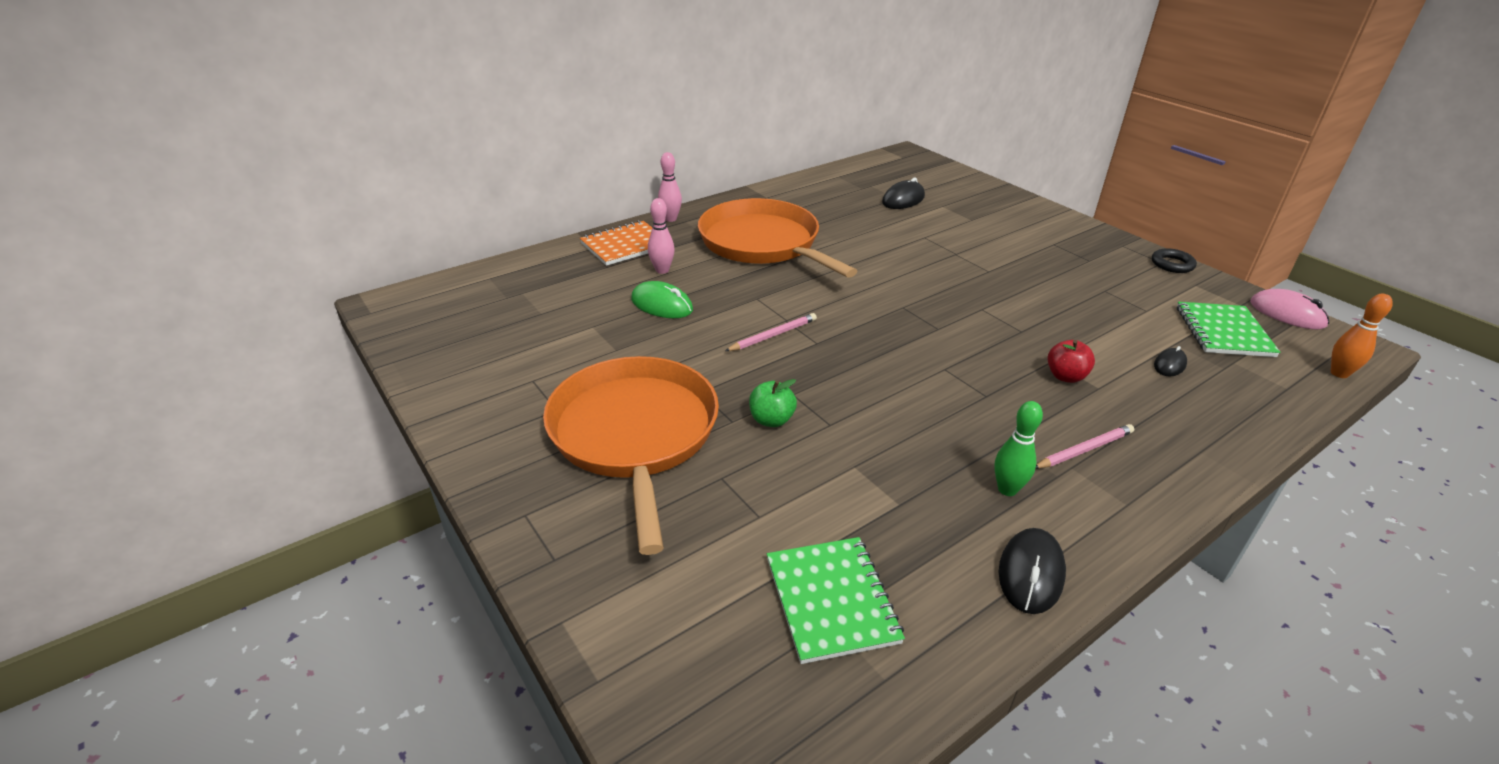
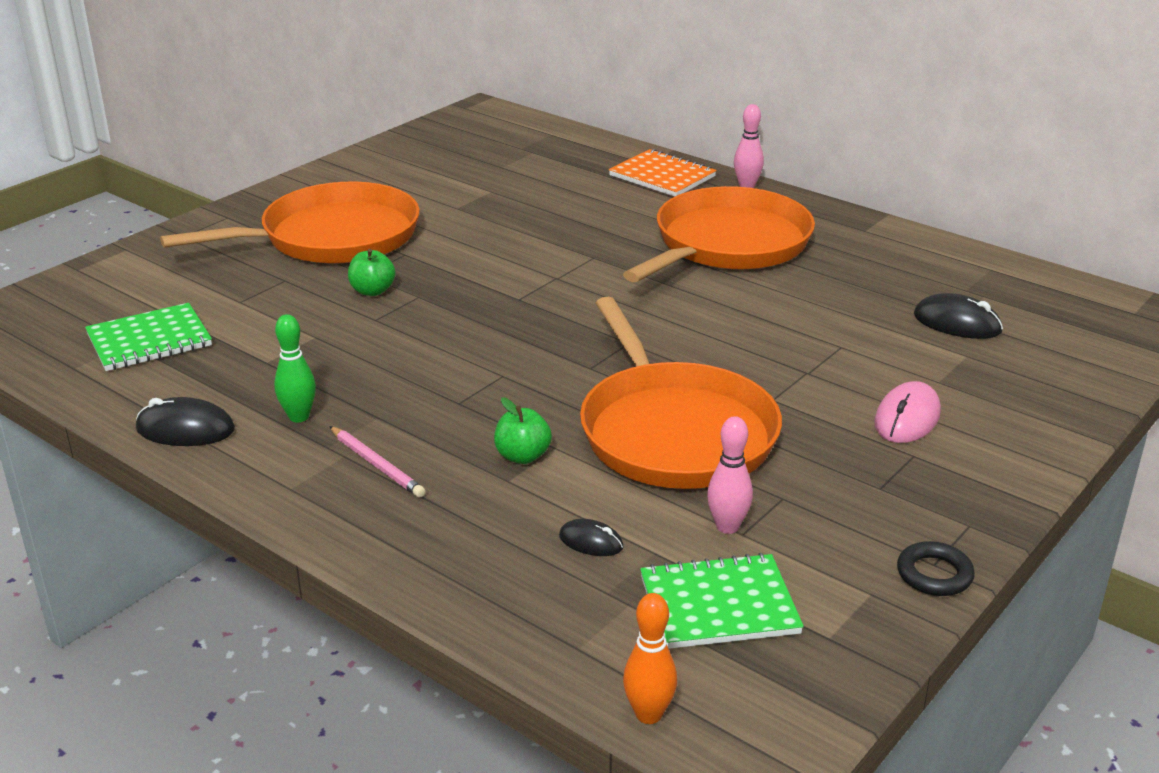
camera: 75 degrees right, 5 degrees down
green mouse [631,281,693,318] -> none
pink bowling pin [648,198,675,274] -> pink bowling pin moved to [707,416,753,534]
pink pencil [725,313,817,351] -> none
red apple [1048,340,1095,383] -> green apple [494,397,552,464]
pink mouse [1250,289,1329,330] -> pink mouse moved to [874,381,941,443]
none -> orange pan [580,297,782,489]

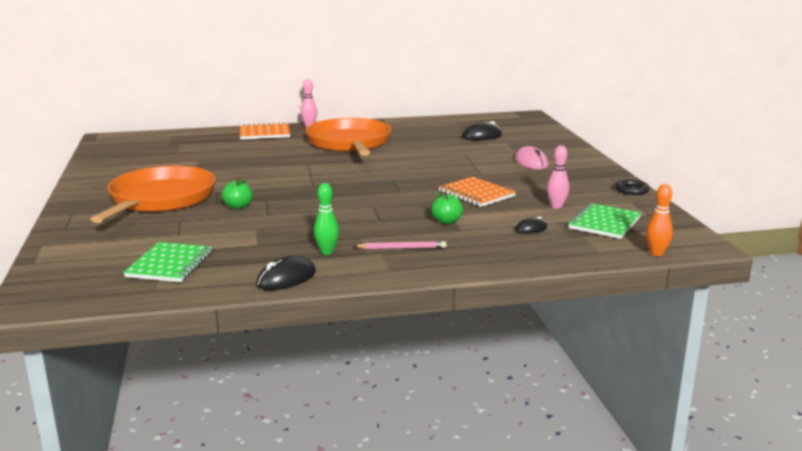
camera: 50 degrees left, 10 degrees down
orange pan [580,297,782,489] -> orange notebook [439,177,516,207]

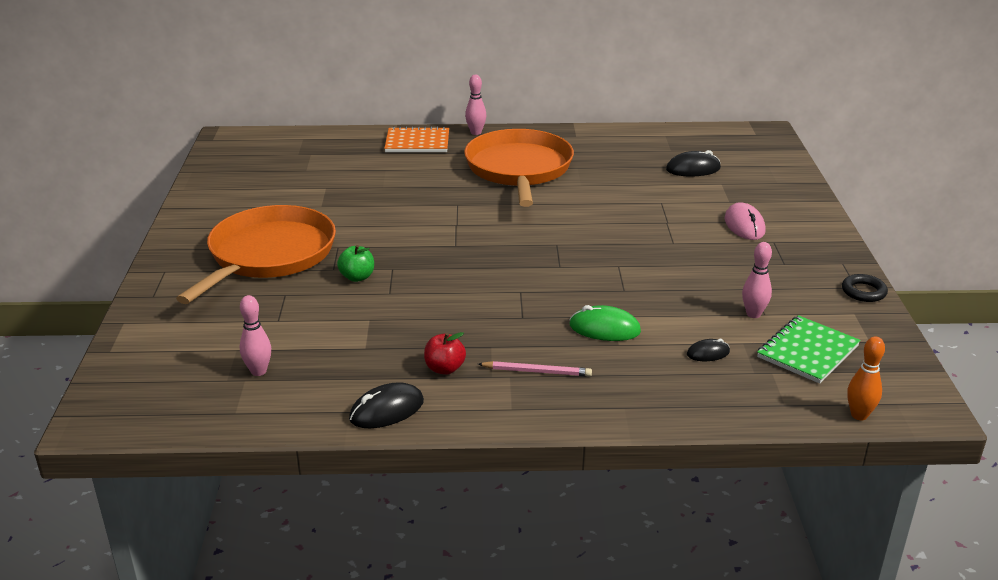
camera: 10 degrees right, 10 degrees up
green notebook [123,242,212,282] -> pink bowling pin [240,295,271,376]
green bowling pin [314,183,339,255] -> red apple [424,332,466,375]
green apple [431,191,463,224] -> green mouse [569,305,641,341]
orange notebook [439,177,516,207] -> none

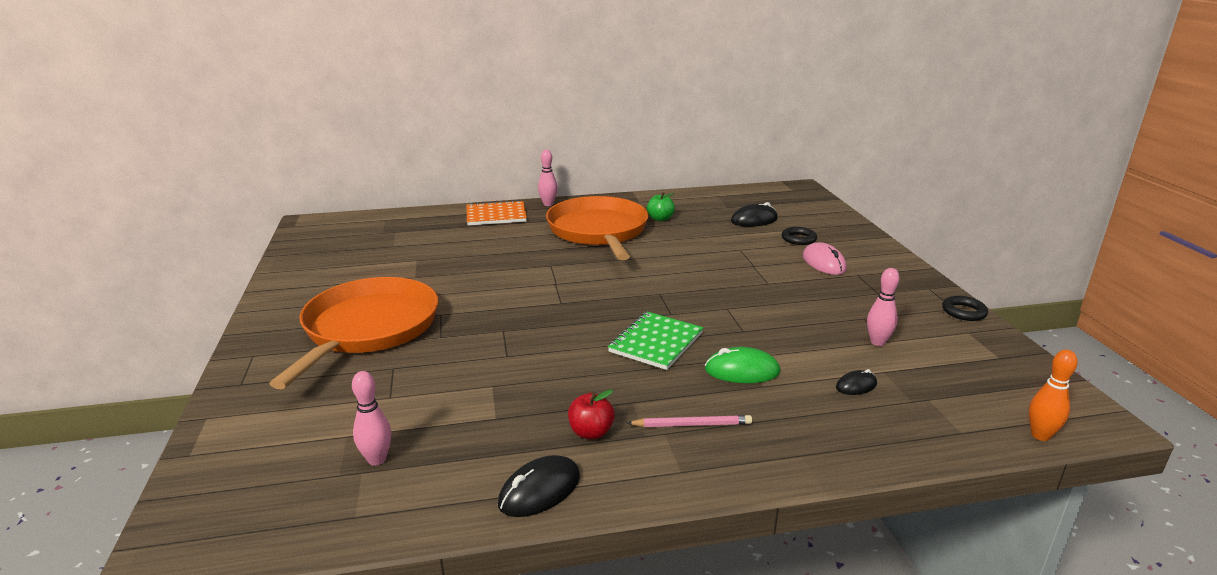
camera: 10 degrees left, 5 degrees down
green apple [337,245,374,282] -> green apple moved to [647,192,675,221]
green notebook [757,315,860,384] -> green notebook moved to [608,312,703,370]
none -> black ring [781,227,817,245]

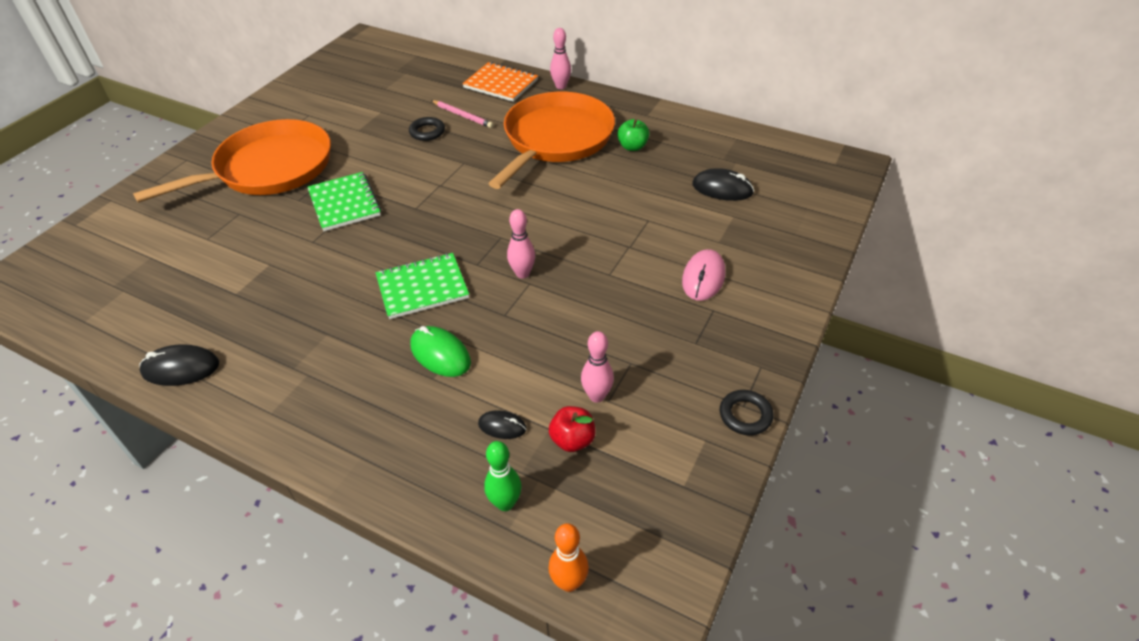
camera: 40 degrees right, 20 degrees up
pink bowling pin [352,371,391,466] -> pink bowling pin moved to [507,209,535,279]
red apple [568,390,615,439] -> red apple moved to [549,406,596,452]
pink pencil [627,415,752,427] -> pink pencil moved to [431,100,493,128]
black ring [781,227,817,245] -> black ring moved to [409,117,445,141]
none -> green notebook [307,172,381,231]
none -> green bowling pin [484,441,521,511]

